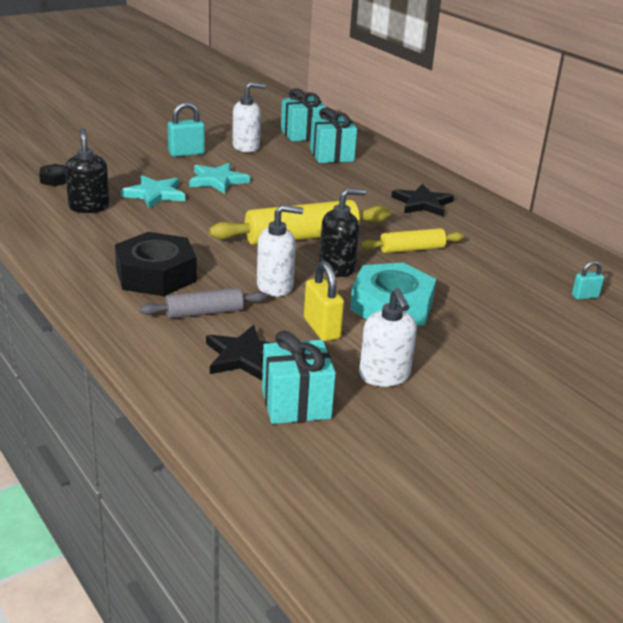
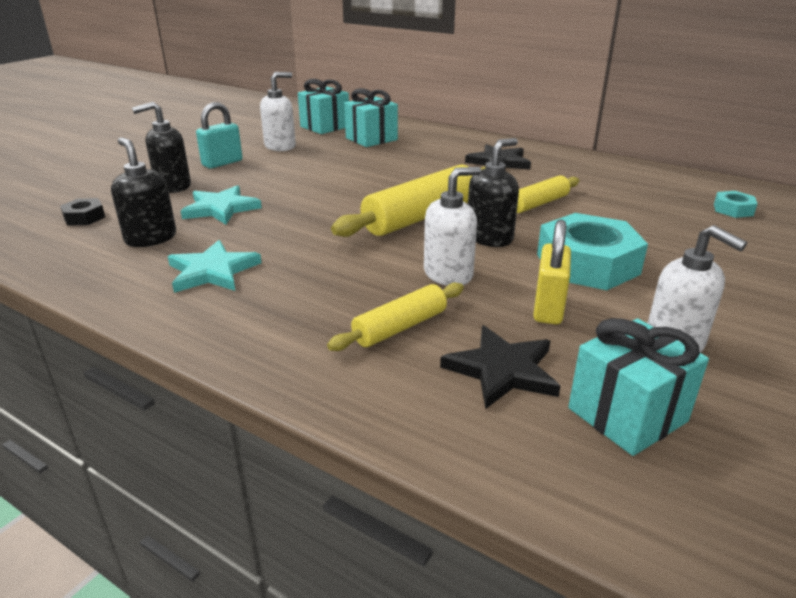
camera: 20 degrees left, 0 degrees up
black nut [115,232,197,296] -> none
grey rolling pin [140,288,267,319] -> yellow rolling pin [327,283,464,351]
turquoise star [189,163,250,194] -> turquoise star moved to [168,240,262,293]
yellow padlock [304,261,344,341] -> yellow padlock turned 60 degrees clockwise [533,220,571,324]
turquoise padlock [572,261,604,300] -> turquoise nut [714,191,758,218]
none -> black soap dispenser [132,102,191,193]

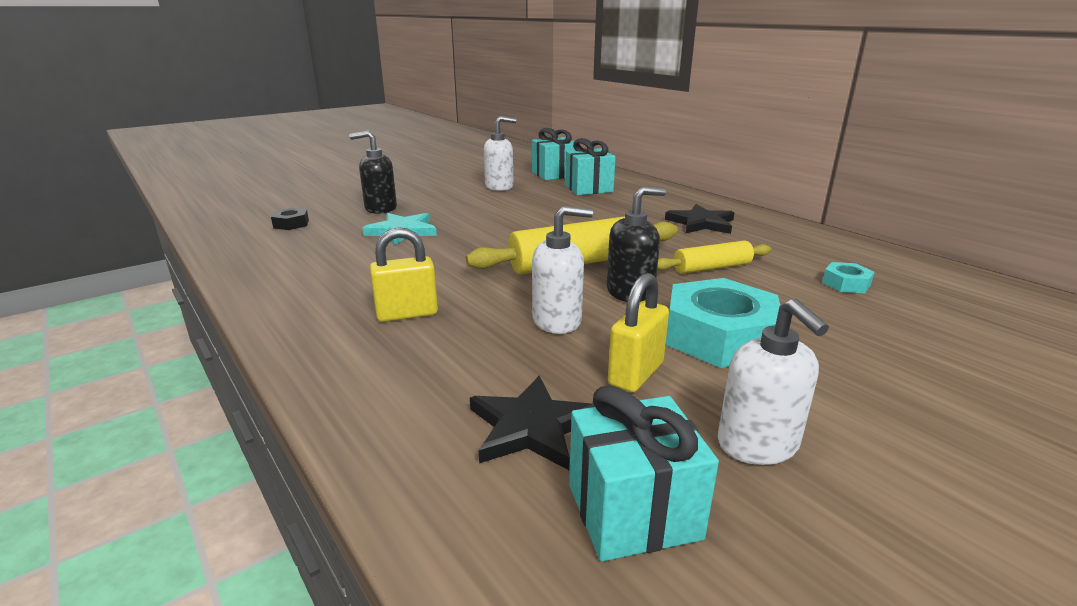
camera: 20 degrees right, 5 degrees down
black soap dispenser [111,137,176,247] -> none
turquoise star [168,240,262,293] -> none
turquoise padlock [196,102,242,169] -> none
yellow rolling pin [327,283,464,351] -> none
turquoise nut [714,191,758,218] -> turquoise nut moved to [822,262,874,293]
none -> yellow padlock [370,227,438,322]

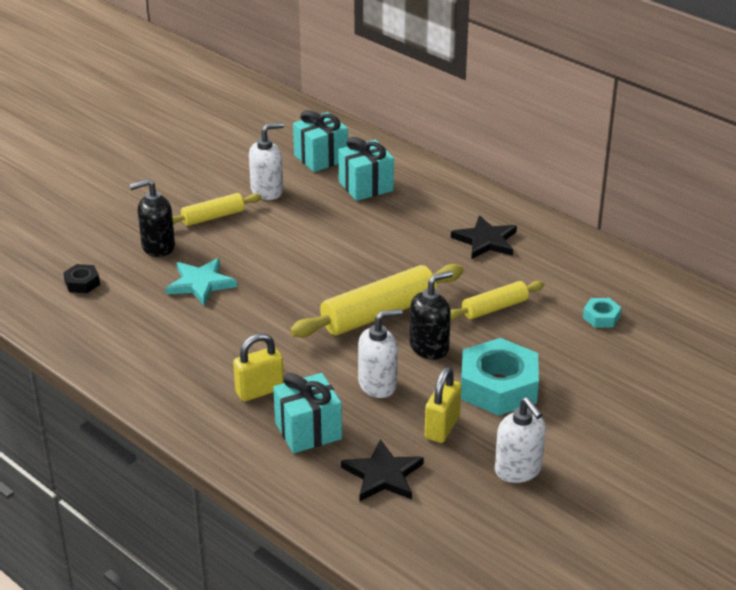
camera: 10 degrees left, 10 degrees up
turquoise gift [569,385,719,561] -> turquoise gift moved to [273,373,342,453]
none -> yellow rolling pin [172,193,262,226]

